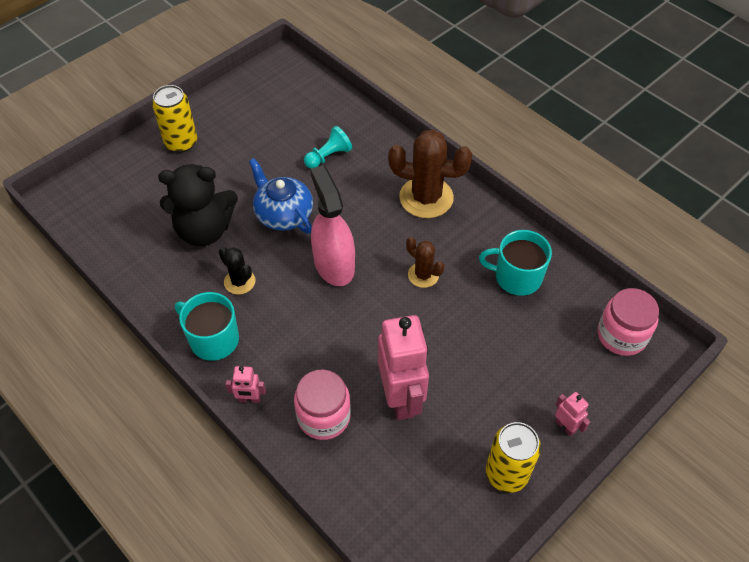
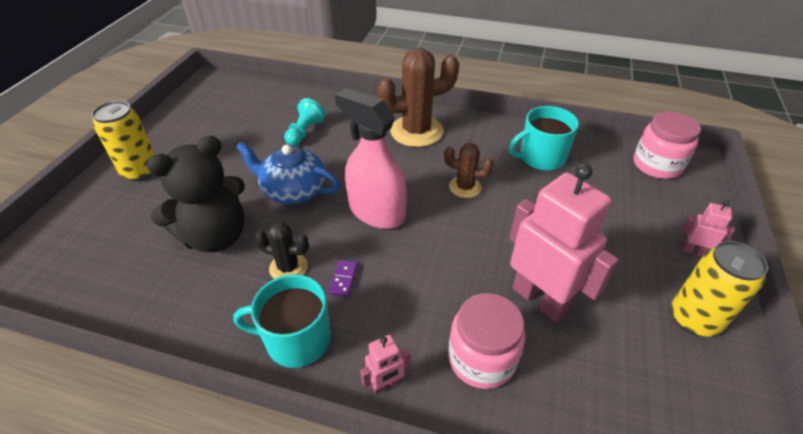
camera: 30 degrees left, 10 degrees down
none -> purple domino [329,260,358,297]

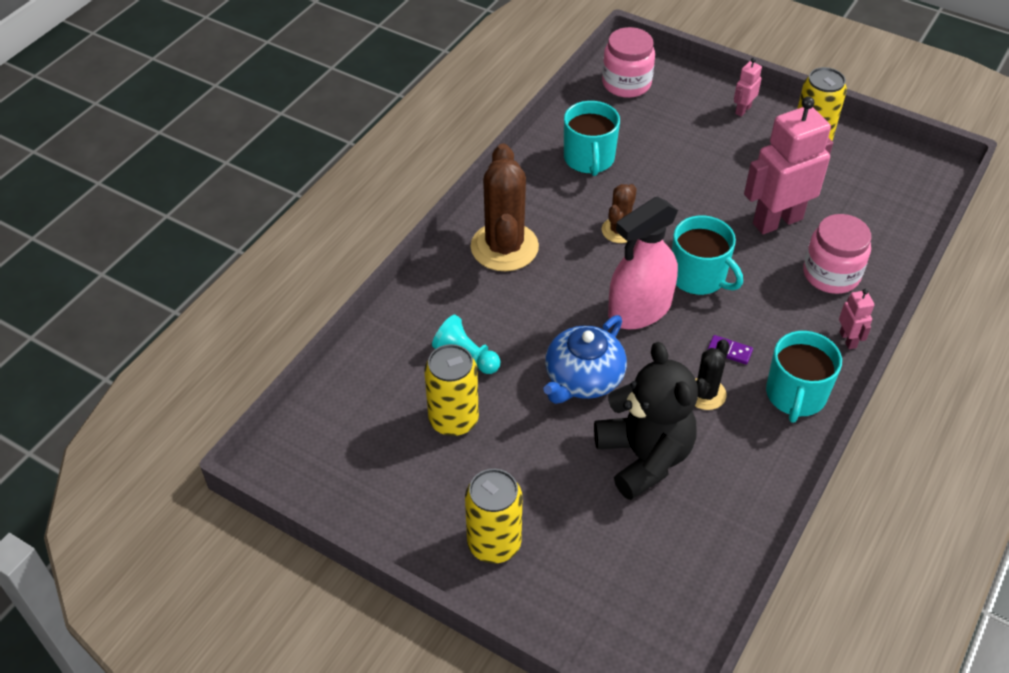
camera: 75 degrees left, 5 degrees up
none -> yellow can [424,344,479,436]
none -> turquoise mug [672,216,743,295]

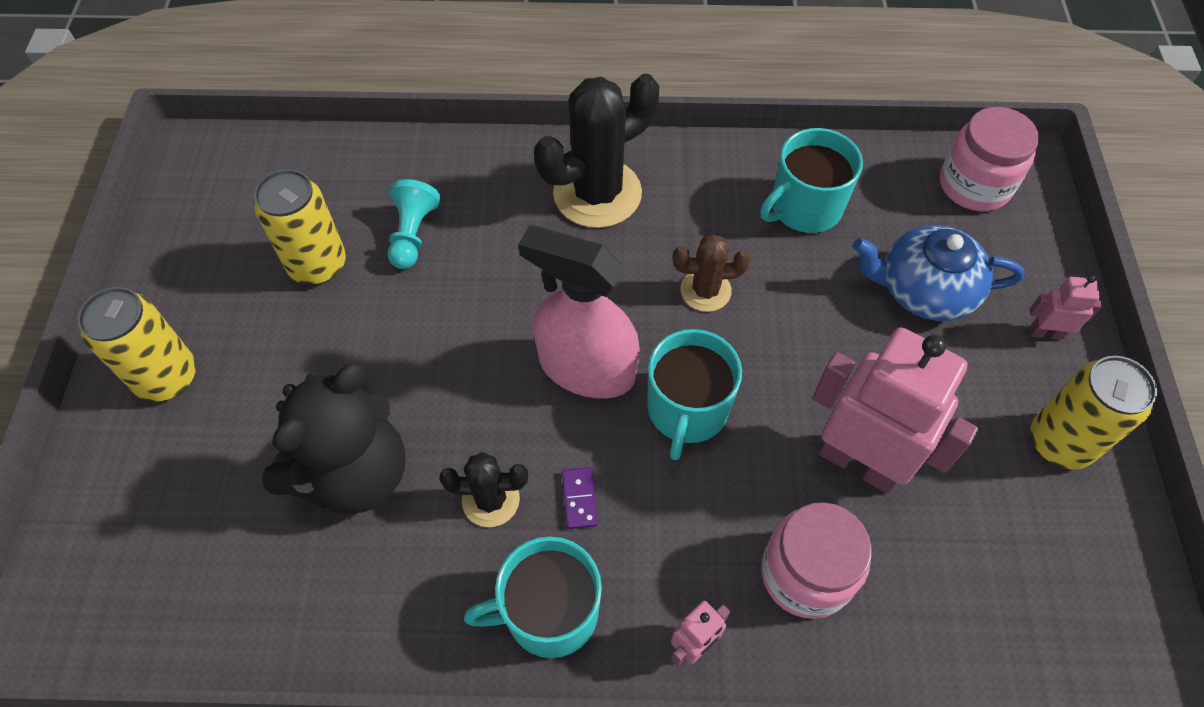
camera: 60 degrees right, 10 degrees up
brown cactus [470,144,539,271] -> black cactus [534,73,659,228]
blue teapot [543,315,627,404] -> blue teapot moved to [853,225,1025,321]

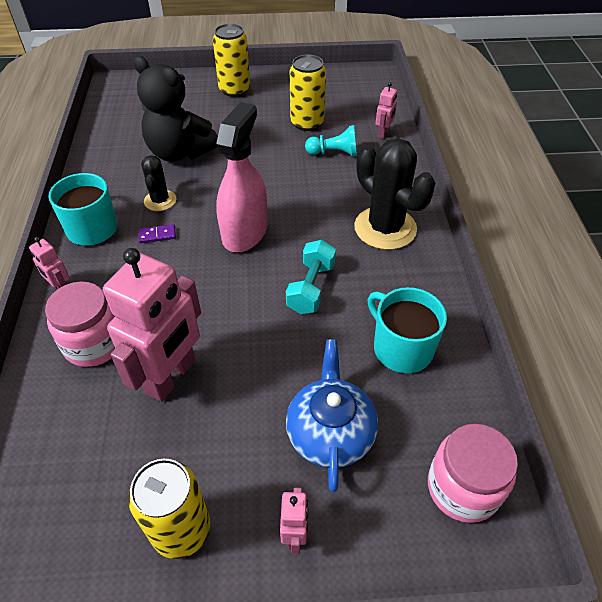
camera: 85 degrees right, 10 degrees down
turquoise mug [647,329,742,460] -> none
brown cactus [673,234,751,312] -> turquoise dumbbell [286,240,336,314]
none -> pink robot [375,82,397,139]

